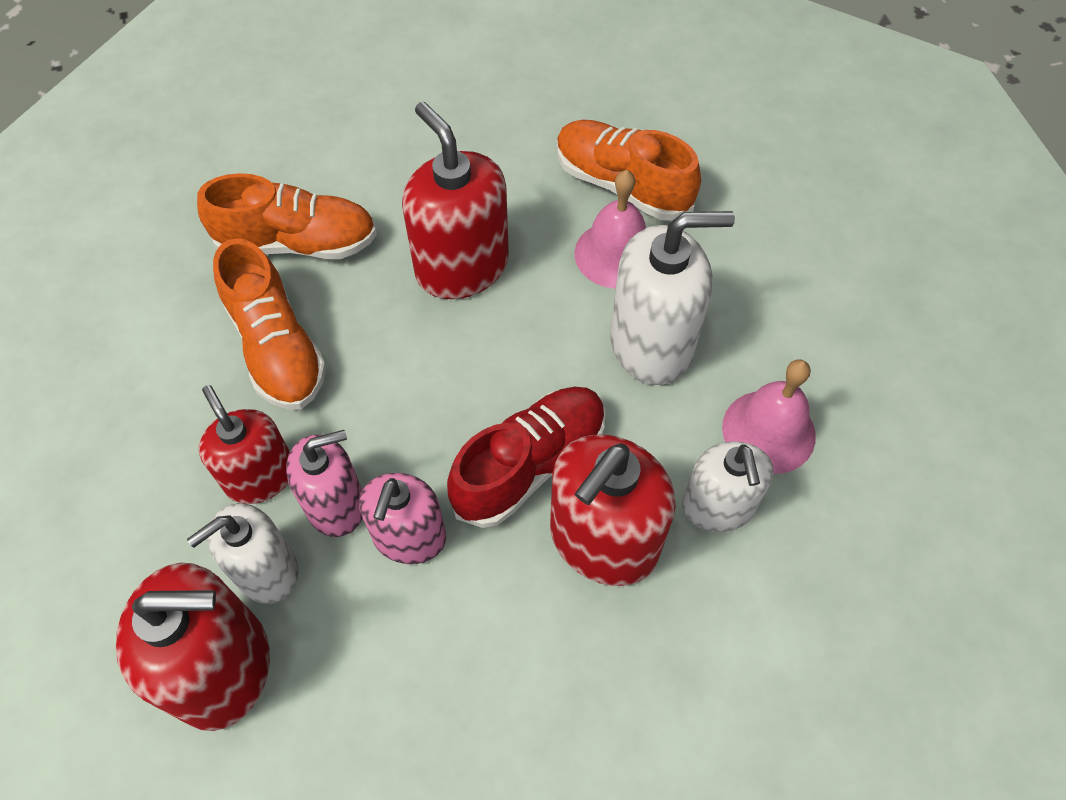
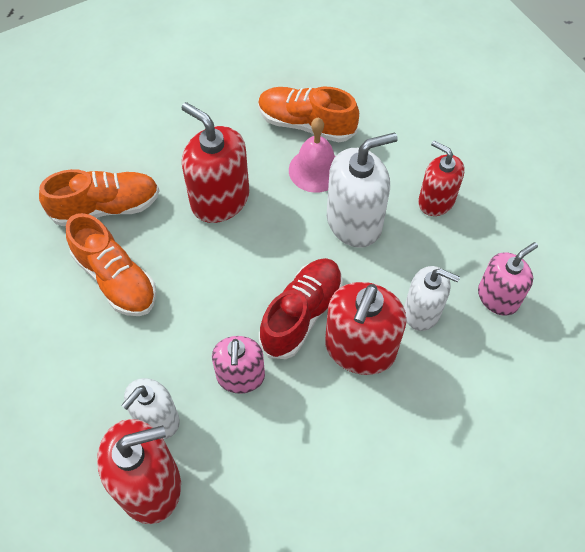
camera: 15 degrees left, 0 degrees up
red soap dispenser [199,385,290,504] -> red soap dispenser moved to [418,141,465,216]
pink soap dispenser [286,430,363,537] -> pink soap dispenser moved to [478,242,538,316]
white soap dispenser [682,441,774,532] -> white soap dispenser turned 45 degrees counterclockwise [404,266,460,331]
pink bell [722,359,816,474] -> none

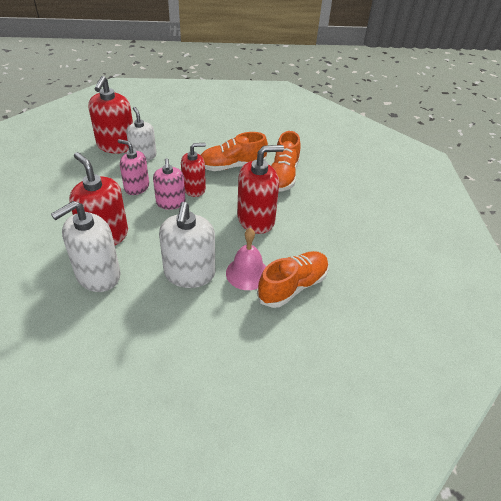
camera: 115 degrees right, 15 degrees down
red shoe [259,258,343,359] -> none
white soap dispenser [404,266,460,331] -> white soap dispenser [51,201,121,292], size x1.53
red soap dispenser [418,141,465,216] -> red soap dispenser moved to [181,143,206,197]
pink soap dispenser [478,242,538,316] -> pink soap dispenser moved to [153,158,185,210]

